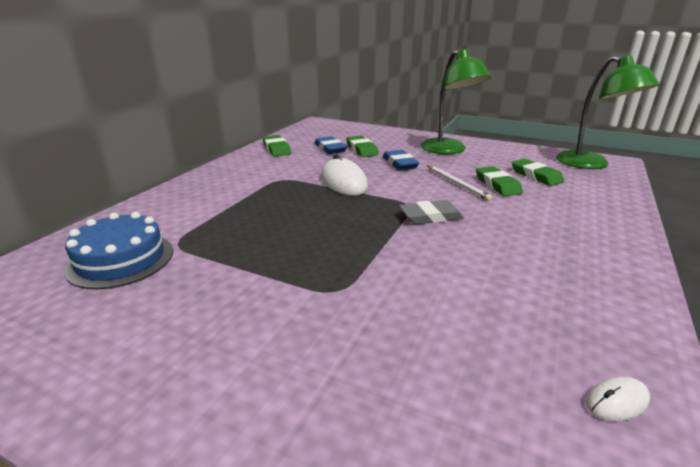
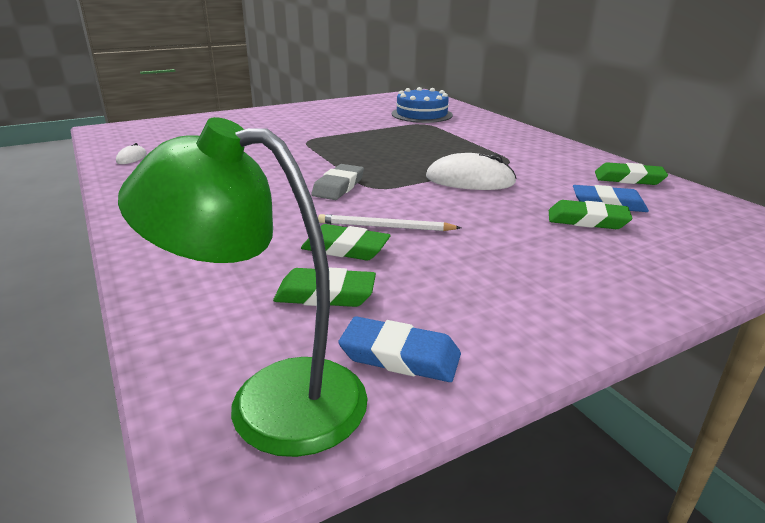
camera: 125 degrees right, 0 degrees up
blue eraser [383,150,419,170] -> blue eraser moved to [338,316,461,382]
green lamp [421,50,491,154] -> none

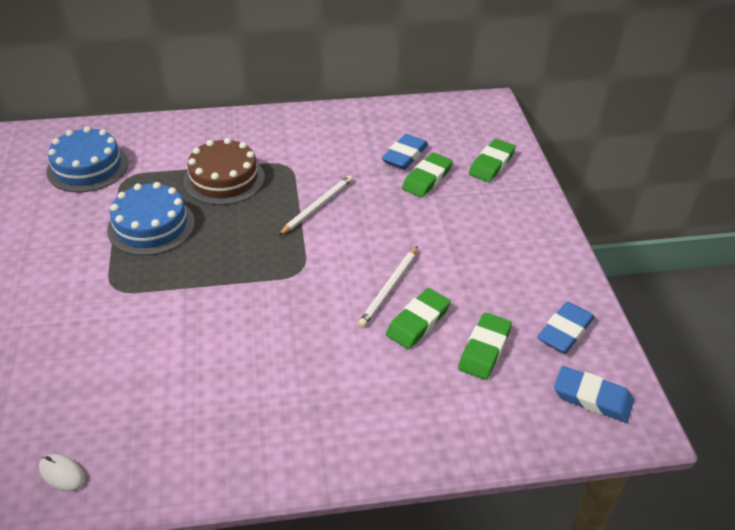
camera: 70 degrees left, 15 degrees up
green lamp [118,117,368,457] -> blue eraser [554,366,634,423]
grey eraser [311,164,364,200] -> none
white mouse [426,153,516,190] -> white pencil [278,175,353,236]
green eraser [595,162,668,185] -> green eraser moved to [469,139,516,182]
none -> blue cake [107,182,195,256]
none -> brown cake [184,138,265,205]

